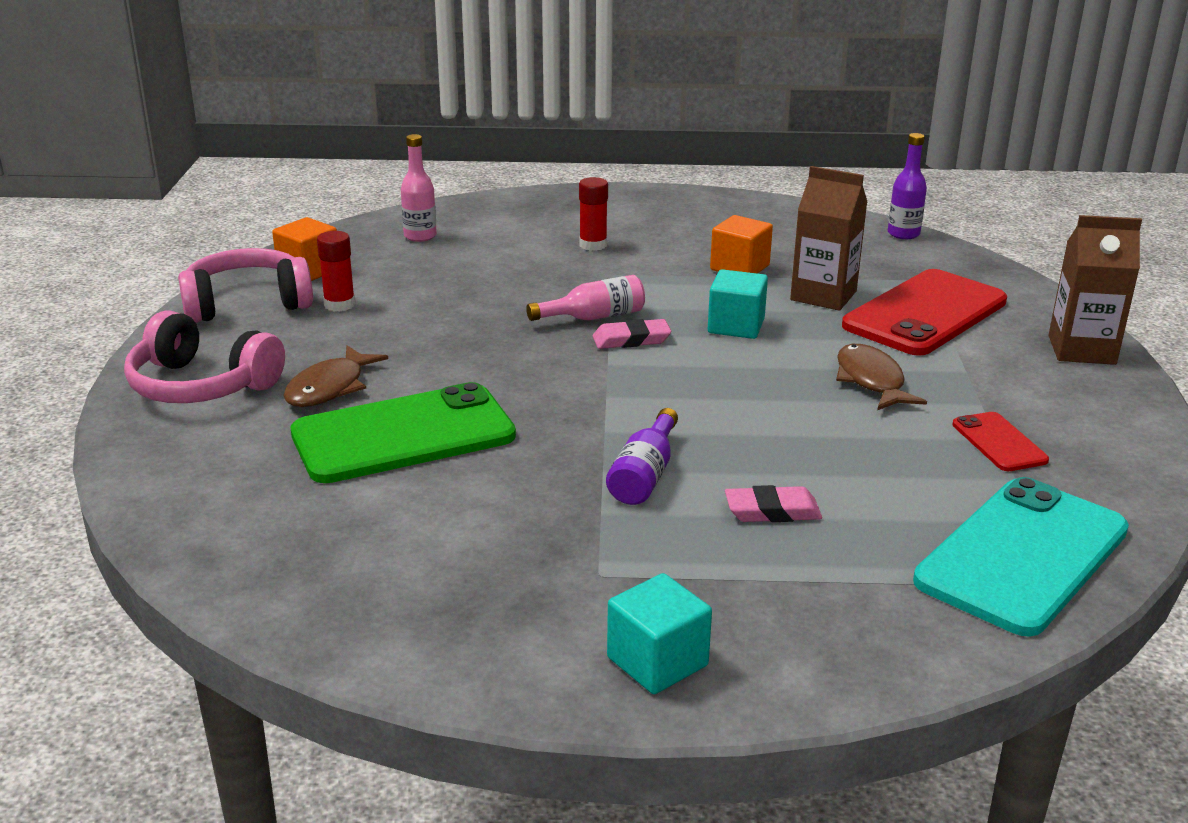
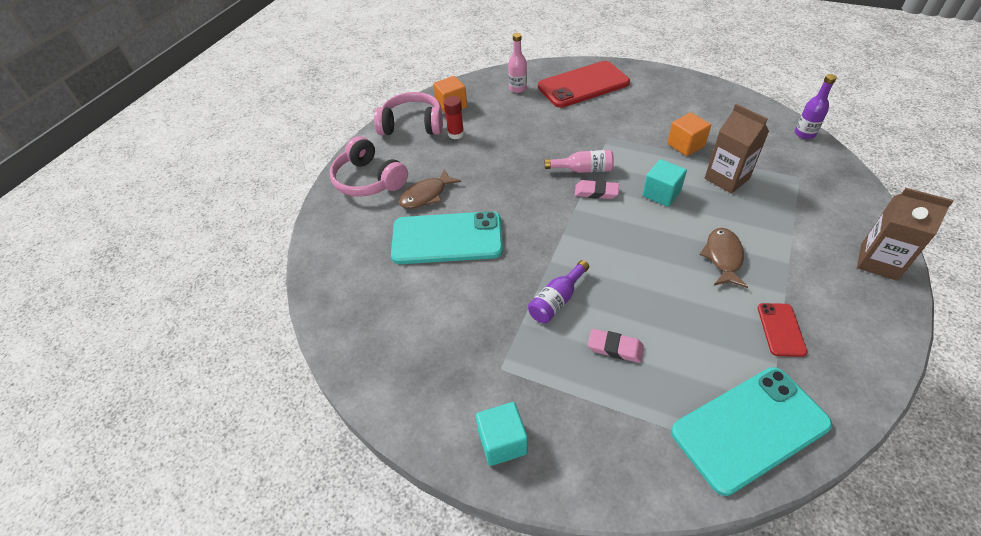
camera: 25 degrees right, 20 degrees up
green phone [291,382,516,483] -> turquoise phone [391,211,503,264]
red glue stick [579,177,608,251] -> none
red phone [842,269,1007,356] -> red phone moved to [538,61,630,108]

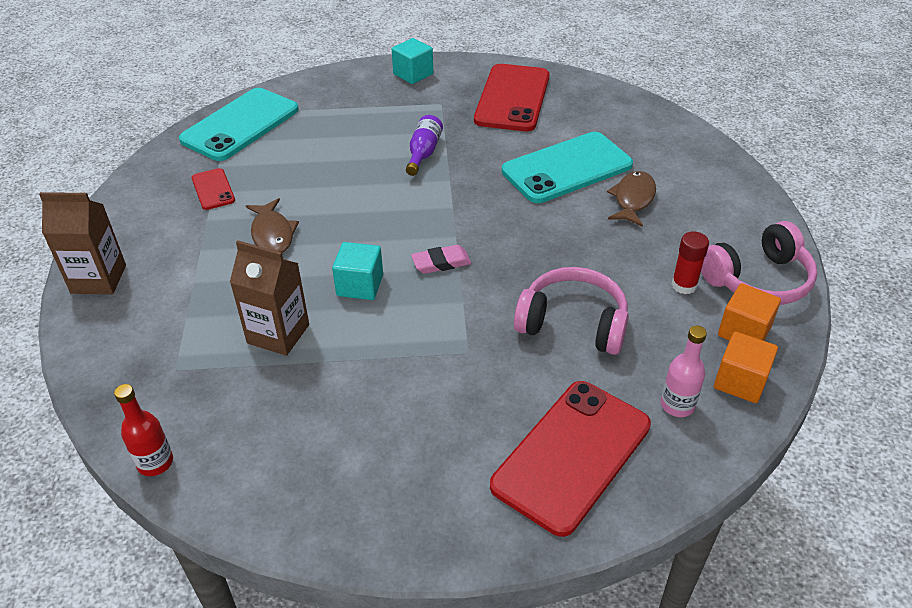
camera: 150 degrees right, 5 degrees down
pink headphones [329,136,408,197] -> pink headphones moved to [514,267,629,355]
pink bottle [545,150,614,173] -> none
pink eraser [588,329,644,363] -> none
orange cube [667,113,711,156] -> orange cube moved to [714,332,778,403]
purple bottle [795,74,837,139] -> red bottle [114,384,173,476]
none -> red phone [474,64,549,131]

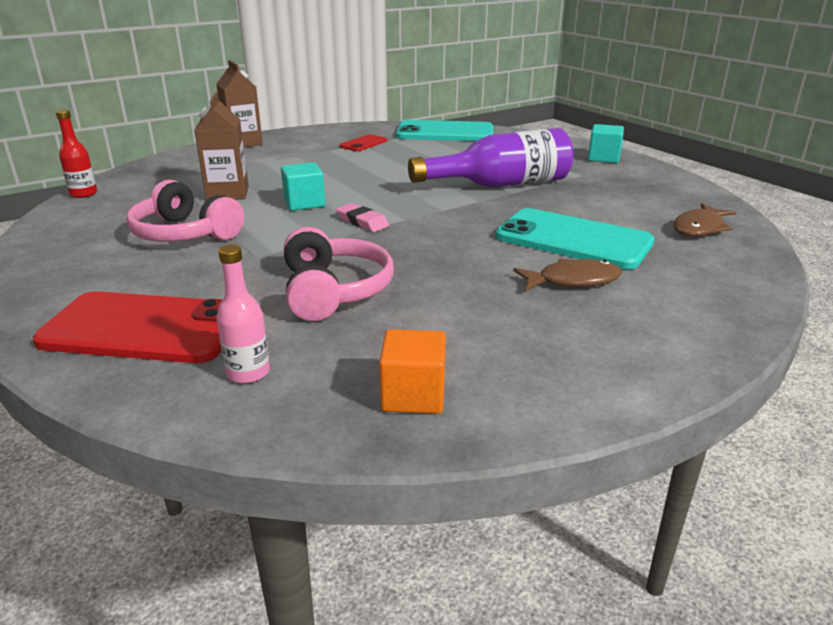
camera: 60 degrees right, 15 degrees down
brown fish [246,198,299,253] -> brown fish moved to [673,203,737,237]
purple bottle [406,115,443,176] -> purple bottle [408,128,573,188], size x2.02
red phone [474,64,549,131] -> none
red glue stick [671,232,709,294] -> none
pink headphones [701,221,817,305] -> pink headphones moved to [127,180,244,242]
orange cube [714,332,778,403] -> none

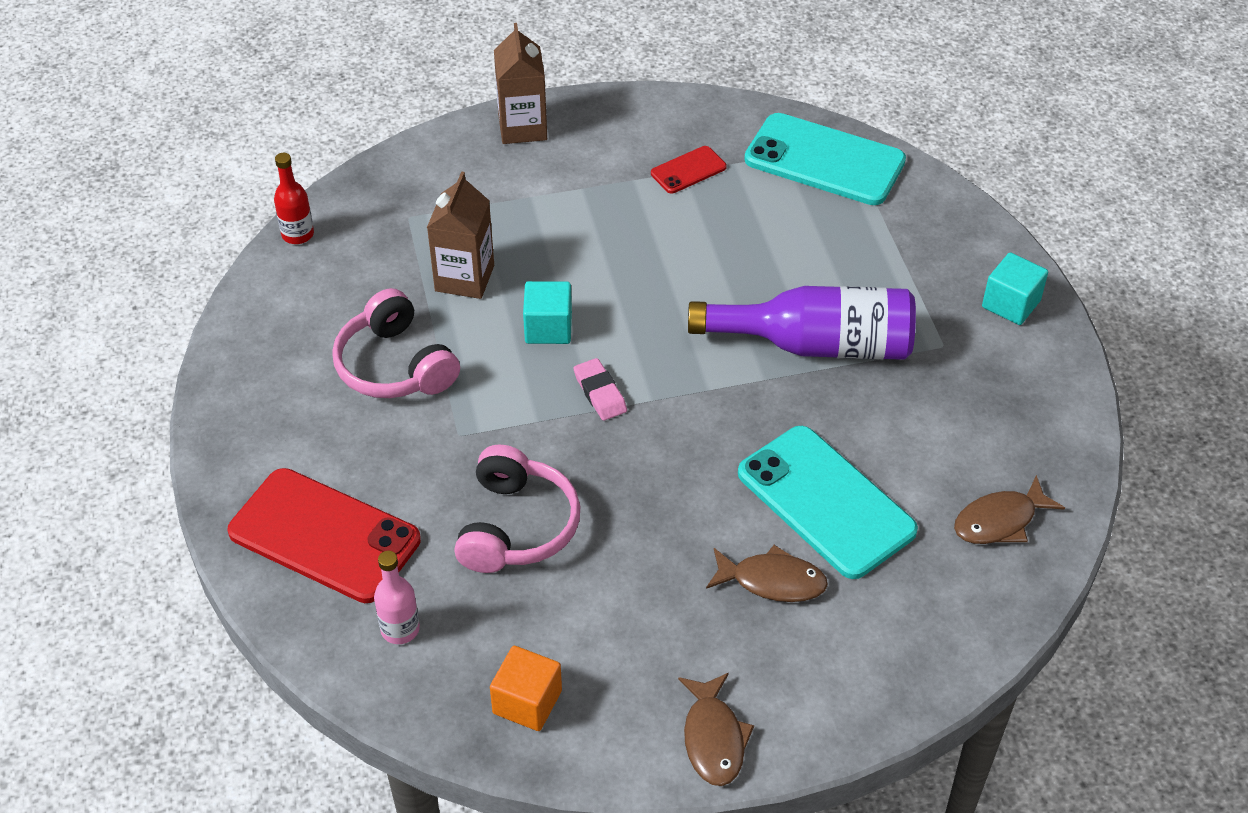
camera: 20 degrees right, 20 degrees up
none -> brown fish [678,673,754,786]

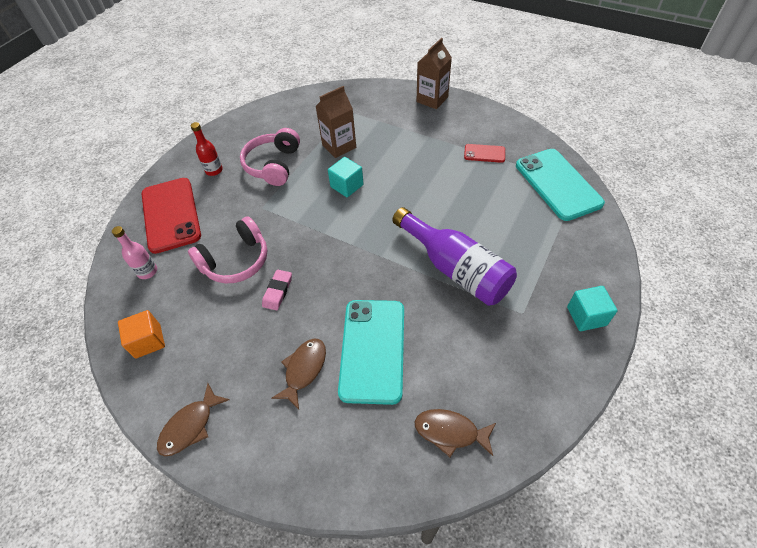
camera: 45 degrees right, 5 degrees up
red bottle [274,153,314,244] -> red bottle moved to [191,122,223,176]
pink eraser [574,358,627,421] -> pink eraser moved to [262,270,292,310]
brown fish [706,545,828,602] -> brown fish turned 120 degrees counterclockwise [271,339,326,409]

